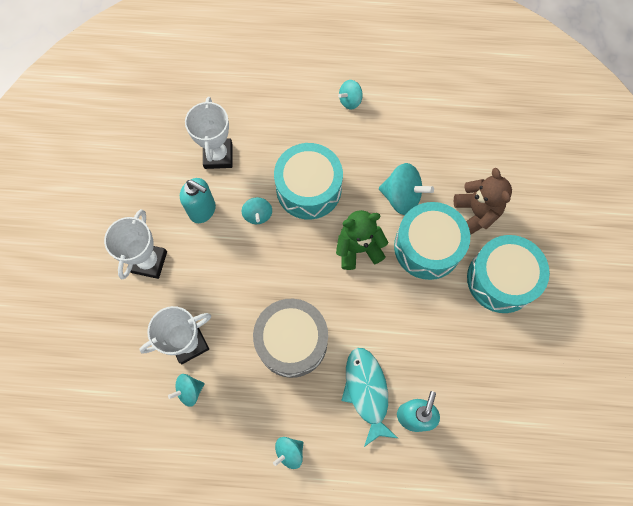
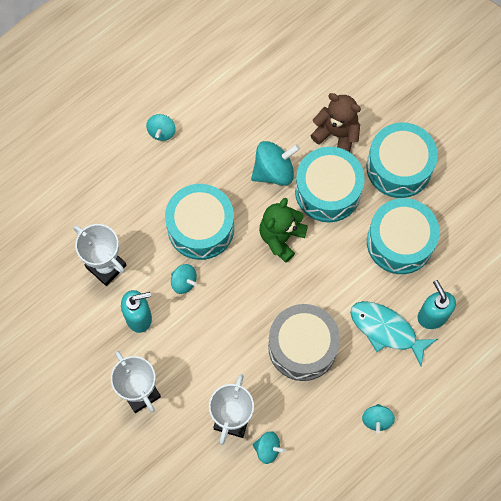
camera: 45 degrees left, 0 degrees up
turquoise spinning top [168,374,204,407] -> turquoise spinning top turned 90 degrees counterclockwise [253,431,285,464]
none -> turquoise drum [367,198,439,274]

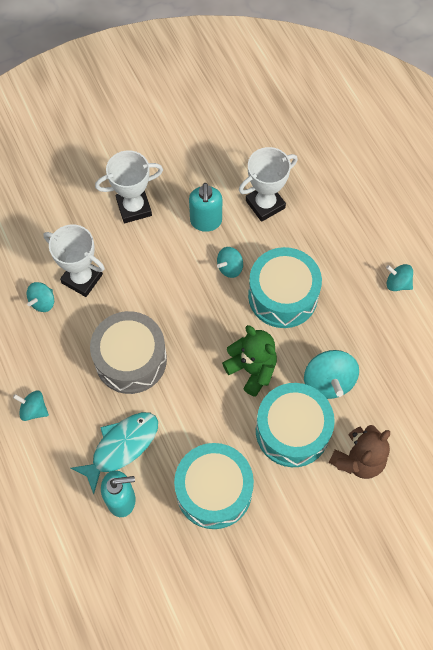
camera: 105 degrees right, 5 degrees down
turquoise drum [367,122,438,198] -> none

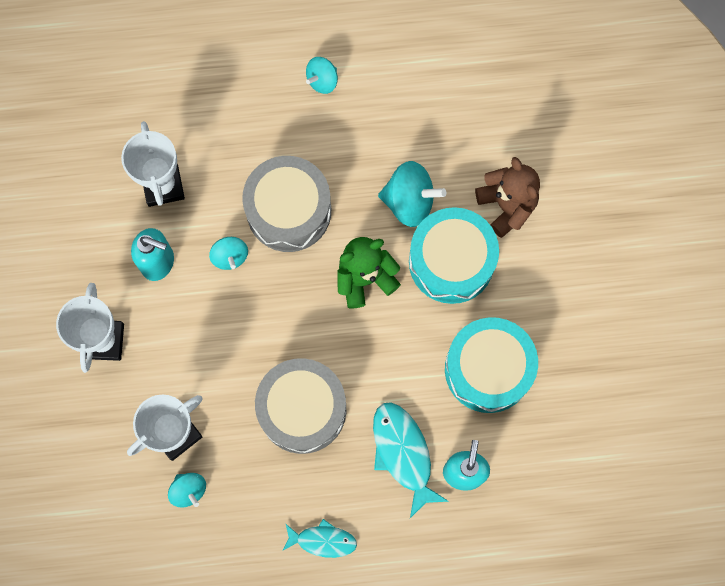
camera: 70 degrees left, 10 degrees up
turquoise spinning top [13,390,49,421] -> turquoise fish [282,519,357,558]
turquoise drum [248,247,322,328] -> grey drum [242,156,331,252]

